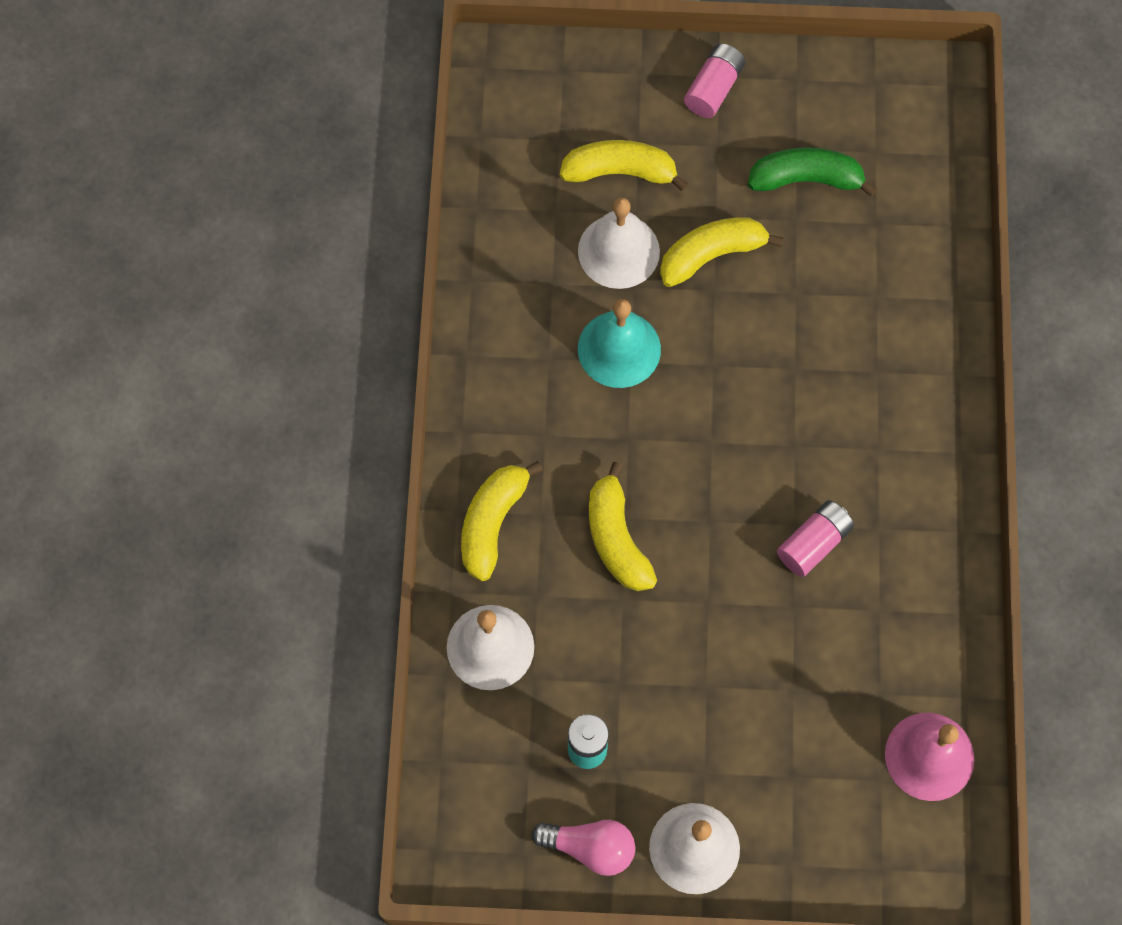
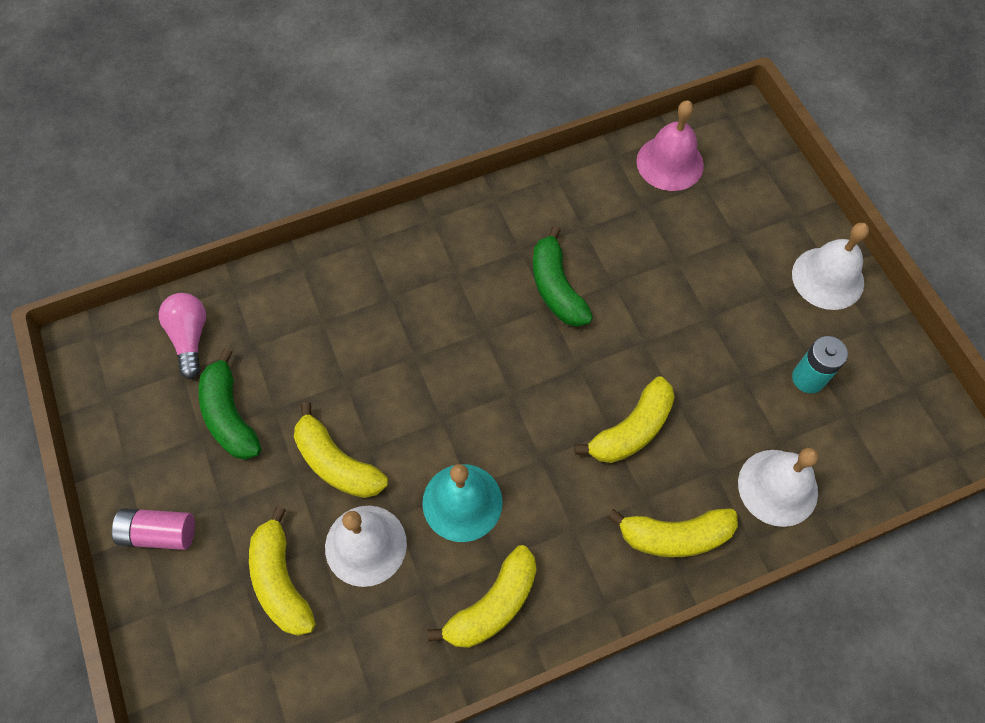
camera: 115 degrees left, 5 degrees down
pink light bulb [531,820,635,876] -> pink light bulb moved to [159,293,206,379]
pink battery [777,500,854,577] -> green banana [533,226,593,327]
none -> yellow banana [427,545,537,648]

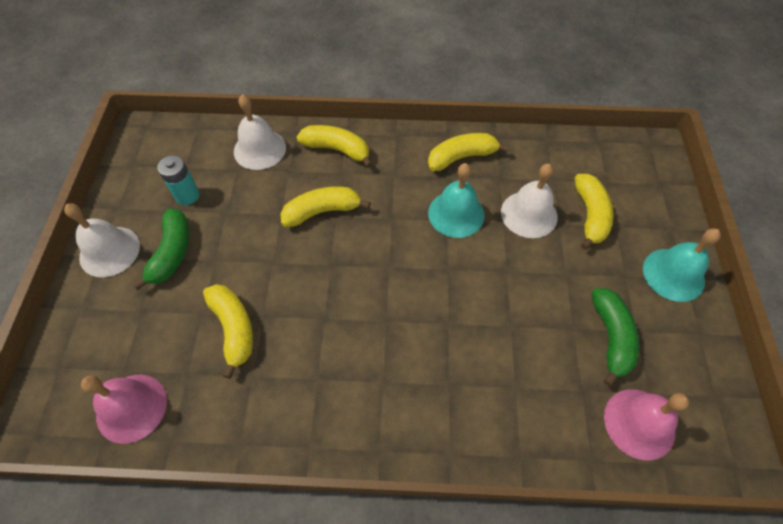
camera: 155 degrees left, 5 degrees down
pink battery [112,508,195,550] -> turquoise bell [643,228,721,302]
pink light bulb [159,293,206,379] -> pink bell [604,389,689,461]
yellow banana [294,402,388,498] -> yellow banana moved to [203,284,253,379]
green banana [533,226,593,327] -> green banana moved to [132,209,189,290]

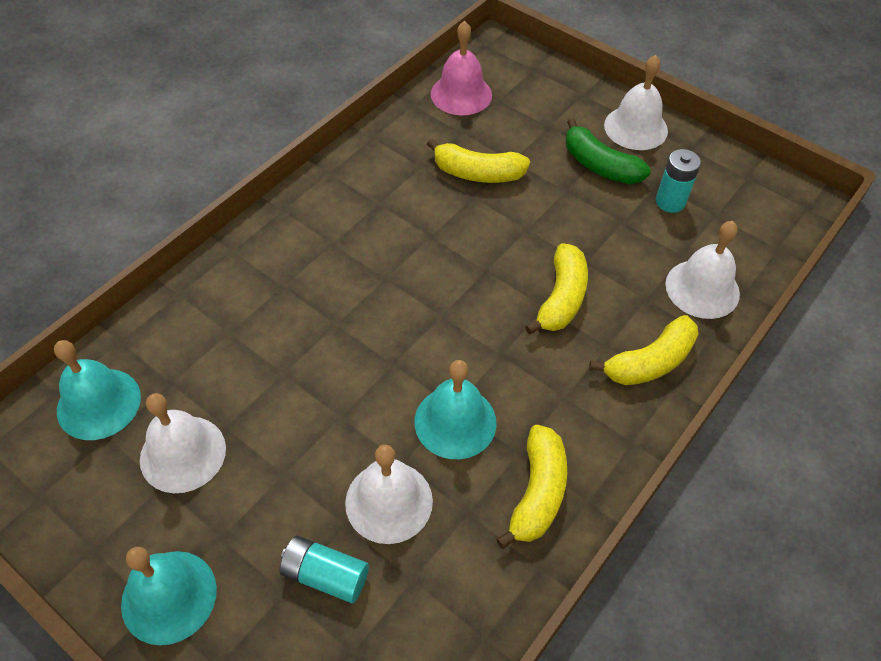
camera: 125 degrees right, 5 degrees down
yellow banana [575,174,613,250] -> turquoise battery [279,536,369,603]
green banana [592,288,639,387] -> white bell [140,393,226,493]
pink bell [604,389,689,461] -> turquoise bell [54,340,141,440]

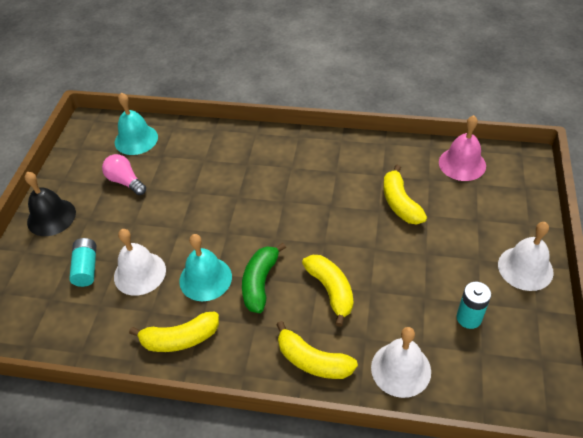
camera: 65 degrees right, 5 degrees down
turquoise bell [121,547,217,645] -> black bell [25,172,76,236]
white bell [140,393,226,493] -> pink light bulb [102,154,146,195]
yellow banana [525,243,588,335] -> yellow banana turned 105 degrees counterclockwise [302,255,353,327]
green banana [566,118,651,184] -> green banana moved to [242,243,286,313]

